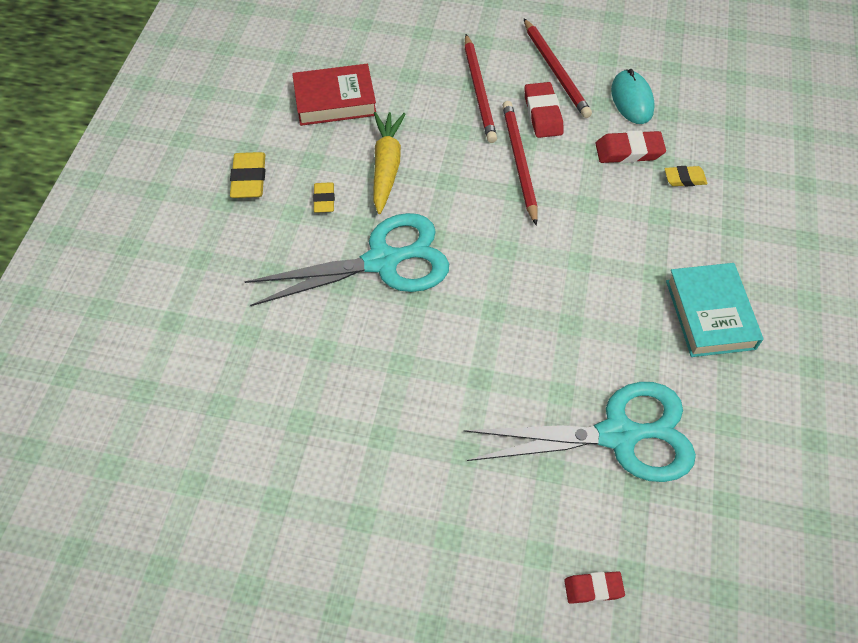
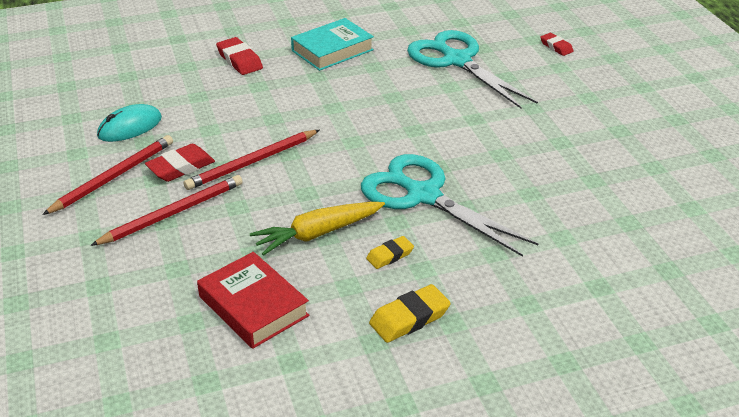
camera: 120 degrees left, 20 degrees down
red eraser [595,130,666,163] -> red eraser moved to [216,37,263,75]
yellow eraser [665,166,707,186] -> none

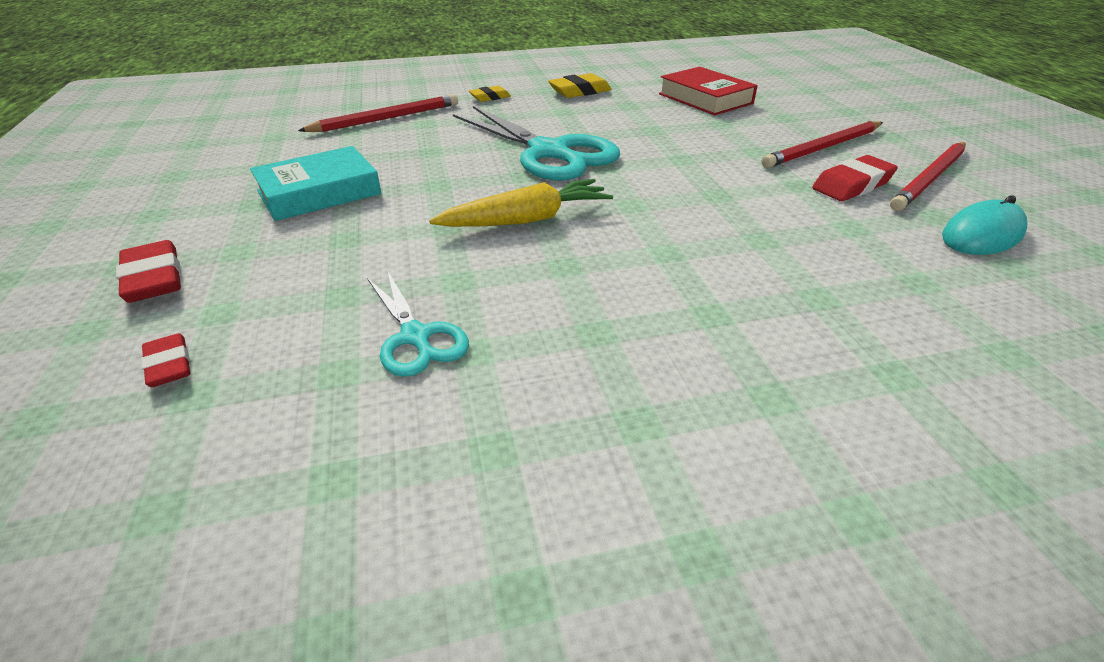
camera: 175 degrees left, 0 degrees up
red pencil [184,130,320,190] -> red pencil moved to [298,94,458,132]
red eraser [216,37,263,75] -> red eraser moved to [116,240,181,303]
yellow carrot [250,202,385,256] -> yellow carrot moved to [429,179,613,227]
turquoise book [291,18,374,71] -> turquoise book moved to [250,146,382,221]
yellow eraser [366,236,414,269] -> yellow eraser moved to [469,86,511,102]
turquoise scissors [407,30,538,108] -> turquoise scissors [367,272,469,377], size x0.54

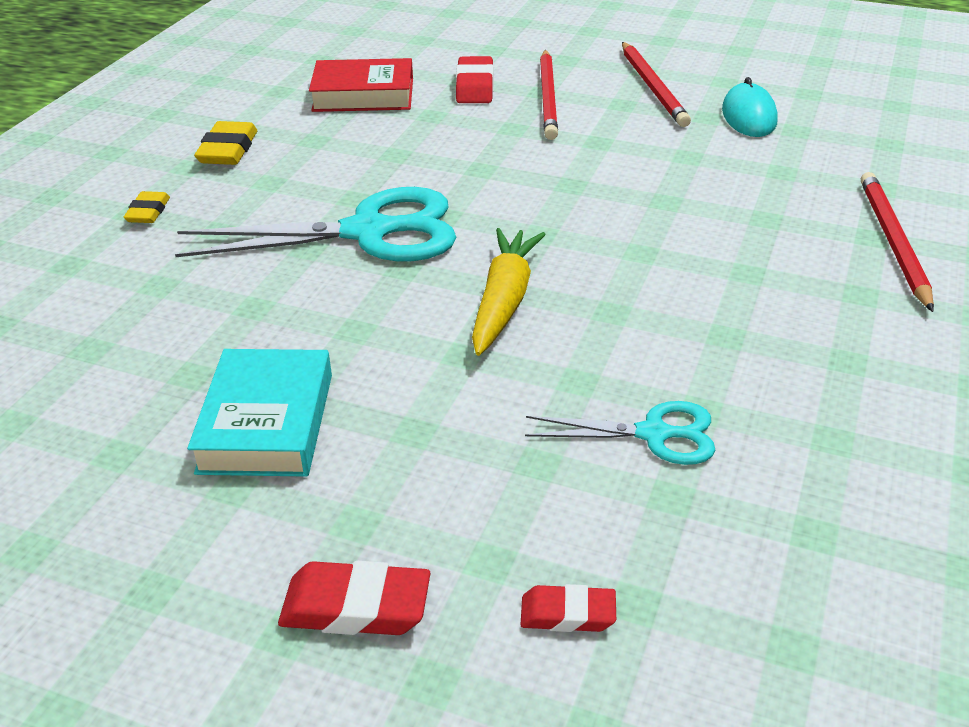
camera: 55 degrees left, 0 degrees up
red pencil [298,94,458,132] -> red pencil moved to [861,172,934,312]
red eraser [812,155,898,201] -> red eraser moved to [456,56,494,103]

